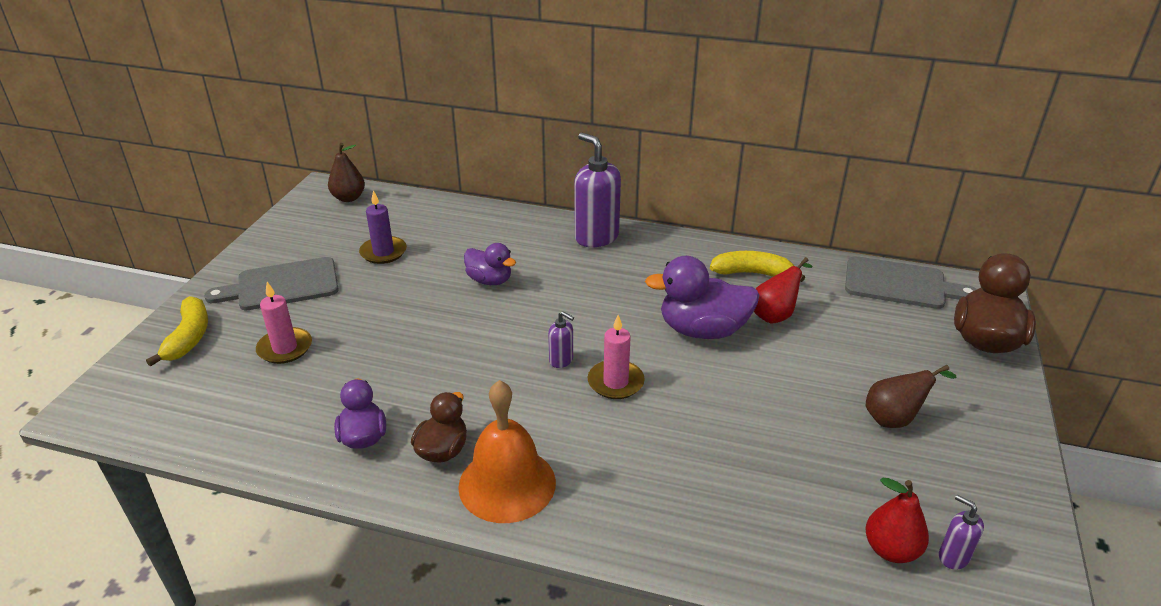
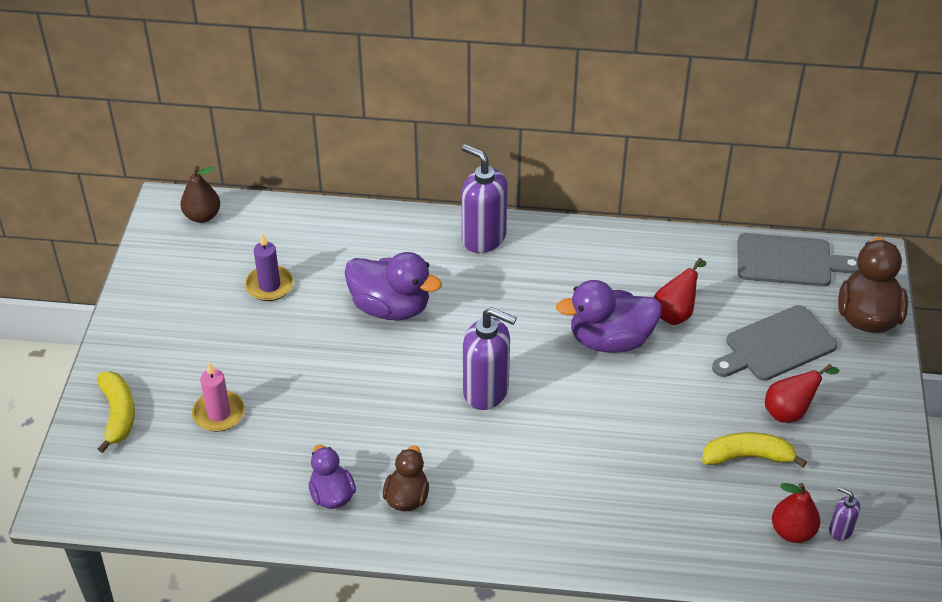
camera: 10 degrees left, 10 degrees up
grey cutting board [204,257,339,311] -> grey cutting board moved to [712,305,837,381]
orange bell [458,380,556,523] -> none
purple duck [464,243,516,285] -> purple duck [345,252,442,320], size x1.66
purple soap dispenser [548,311,574,368] -> purple soap dispenser [463,307,517,410], size x2.10
pink candle [588,315,645,399] -> none
yellow banana [710,251,805,282] -> yellow banana moved to [702,432,807,467]
brown pear [866,365,957,428] -> red pear [765,364,840,423]

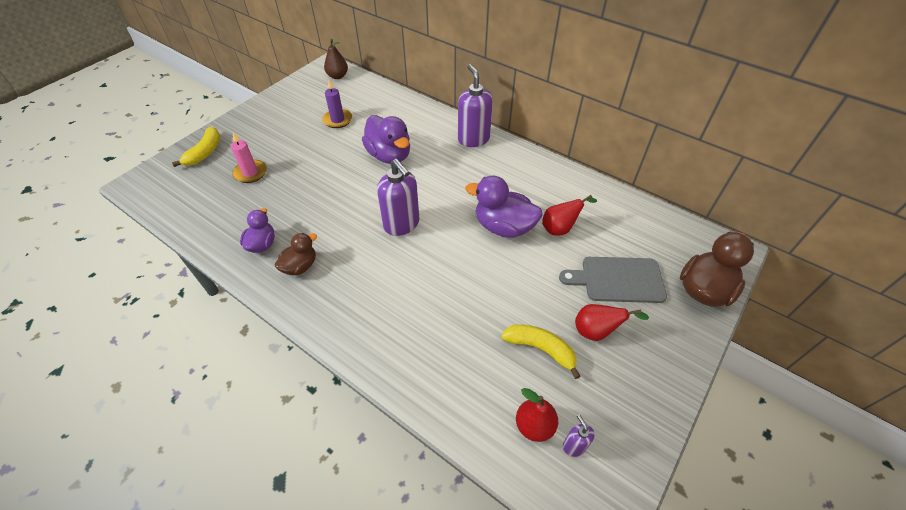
camera: 30 degrees right, 5 degrees up
grey cutting board [738,233,859,286] -> none

